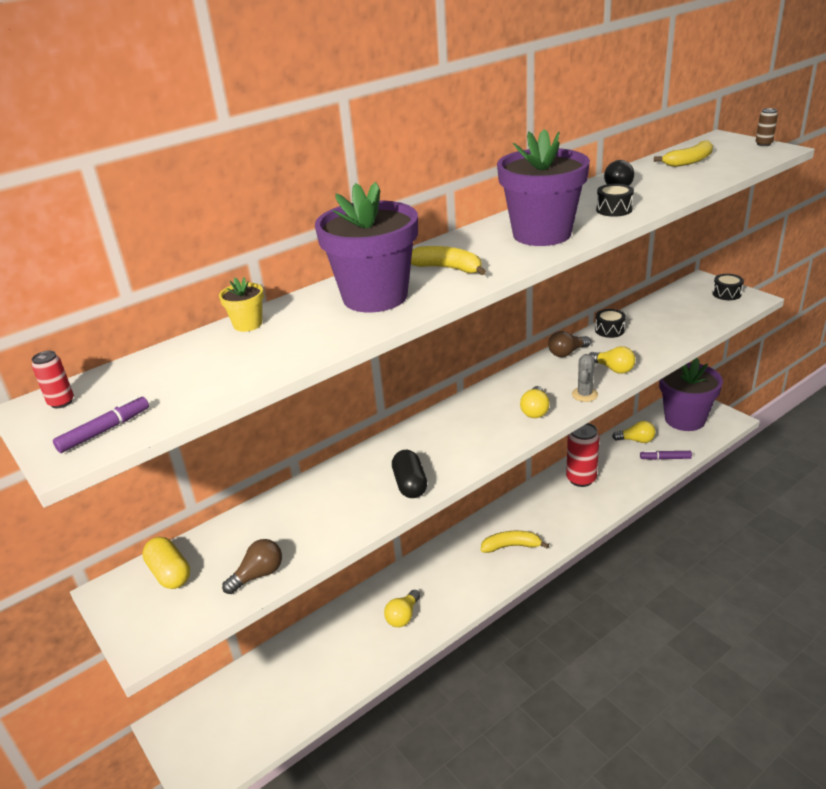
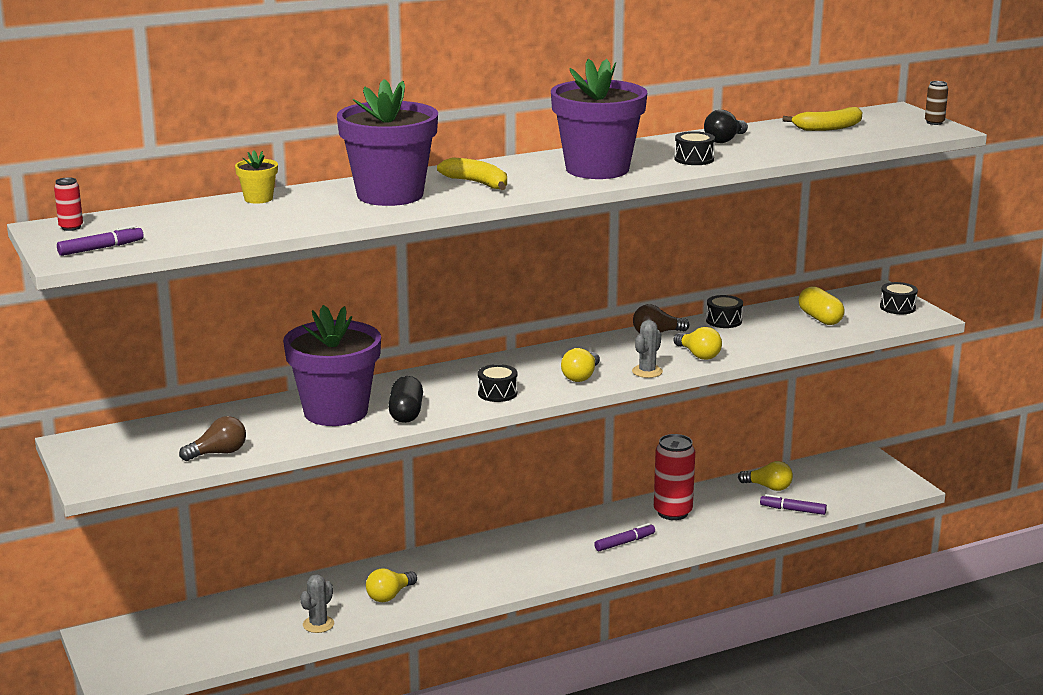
camera: 10 degrees right, 10 degrees down
yellow capsule [142,537,190,589] -> yellow capsule moved to [798,286,845,325]
yellow banana [481,531,549,553] -> none
purple flower pot [659,358,723,431] -> purple flower pot moved to [283,305,381,426]
none -> grey cactus [300,574,334,633]
none -> black drum [478,364,517,402]
none -> purple marker [594,523,655,551]

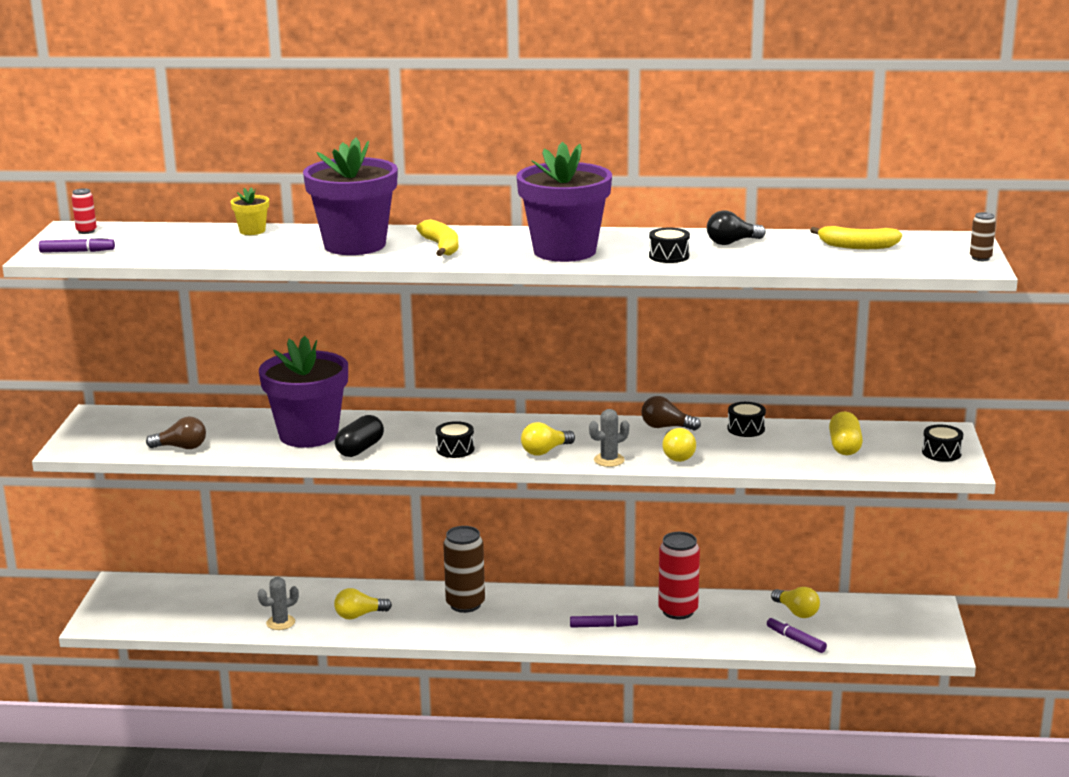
camera: 30 degrees right, 0 degrees up
none -> brown can [443,526,485,613]

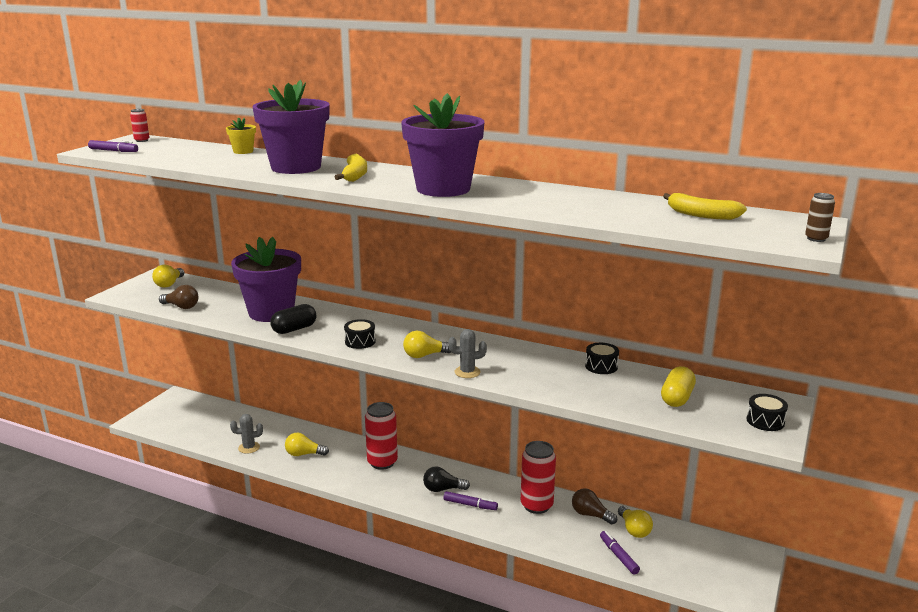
camera: 20 degrees right, 0 degrees up
brown can [443,526,485,613] -> red can [365,402,398,470]
brown light bulb [641,396,701,431] -> brown light bulb moved to [572,488,617,524]
black drum [649,228,690,263] -> none
yellow light bulb [662,428,696,462] -> yellow light bulb moved to [152,265,184,288]
black light bulb [707,210,766,245] -> black light bulb moved to [423,466,470,492]

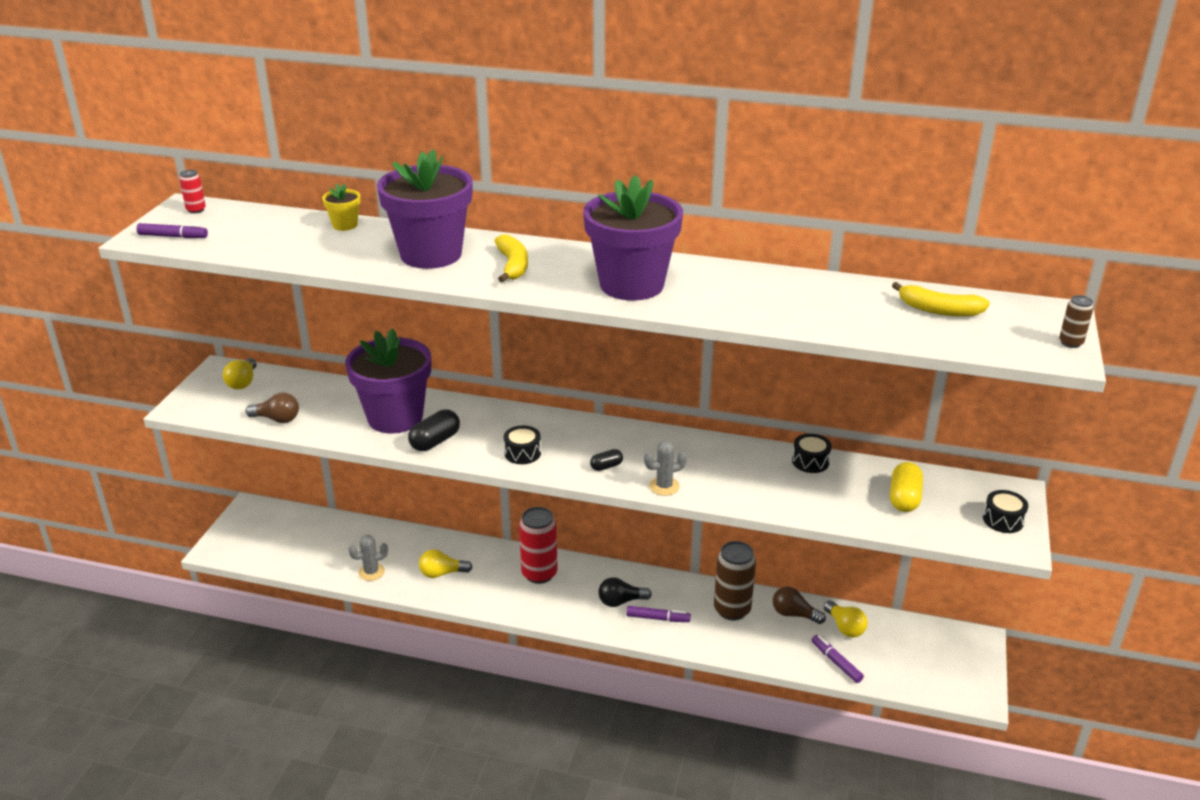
camera: 10 degrees left, 10 degrees up
yellow light bulb [403,331,451,358] -> black capsule [590,449,623,471]
red can [521,441,556,514] -> brown can [714,541,756,620]

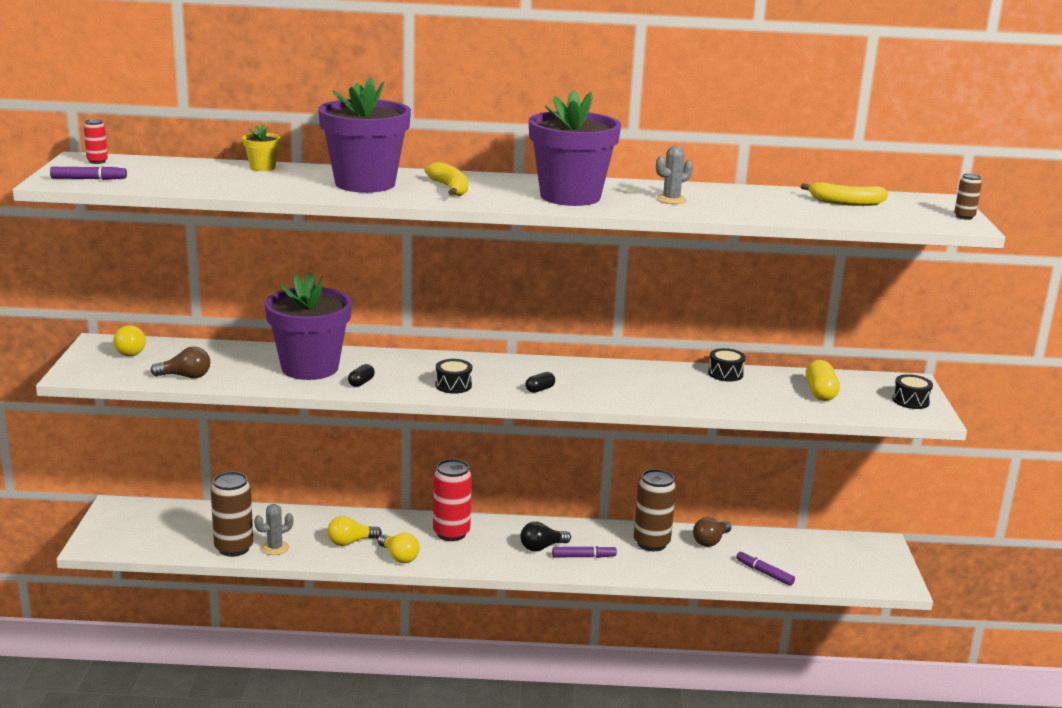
camera: 15 degrees left, 10 degrees down
black capsule [408,409,460,451] -> black capsule [348,364,375,387], size x0.57
grey cactus [644,441,687,496] -> grey cactus moved to [656,146,693,204]
brown light bulb [773,586,826,624] -> brown light bulb turned 60 degrees counterclockwise [693,517,732,547]
yellow light bulb [824,600,868,638] -> yellow light bulb moved to [378,533,420,563]
none -> brown can [211,472,253,557]

